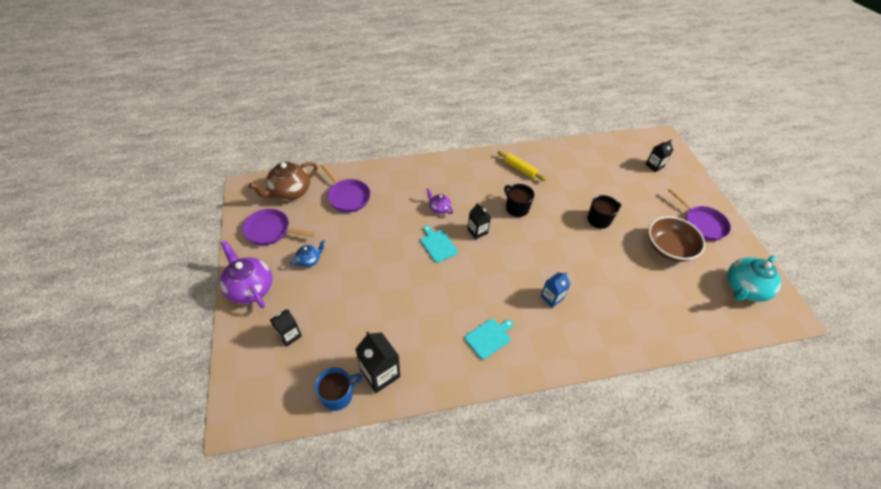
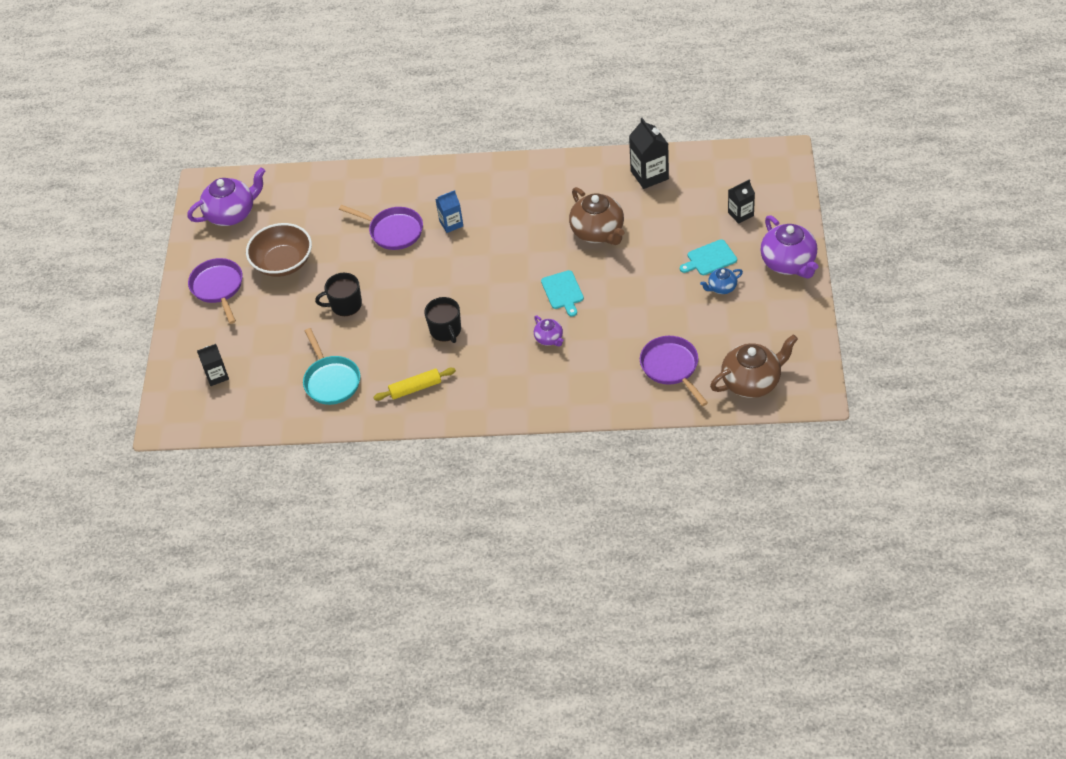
camera: 160 degrees left, 0 degrees up
purple pan [242,209,316,245] -> purple pan moved to [339,205,423,250]
blue mug [315,368,363,411] -> none
turquoise cutting board [465,319,514,360] -> turquoise cutting board moved to [680,239,737,275]
black carton [468,203,491,239] -> none
yellow rolling pin [498,151,546,181] -> yellow rolling pin turned 75 degrees counterclockwise [373,368,456,401]
turquoise teapot [727,255,781,302] -> purple teapot [187,167,265,226]
none -> turquoise pan [303,328,360,405]
none -> brown teapot [569,187,624,245]

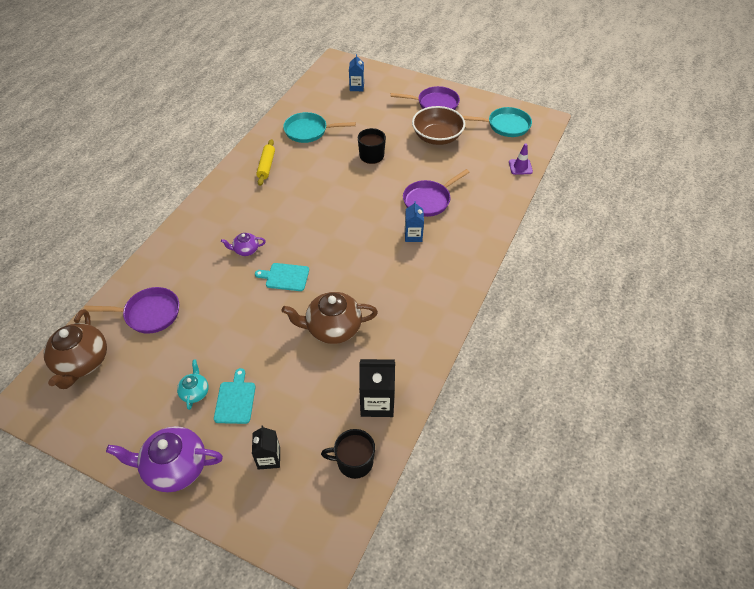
camera: 110 degrees right, 0 degrees up
purple teapot [187,167,265,226] -> turquoise pan [463,107,532,137]
black carton [197,344,229,386] -> blue carton [349,54,364,91]
black mug [424,297,461,343] -> black mug moved to [321,429,375,479]
blue teapot [700,268,743,294] -> turquoise teapot [177,360,209,410]
none -> purple traffic cone [509,144,533,175]

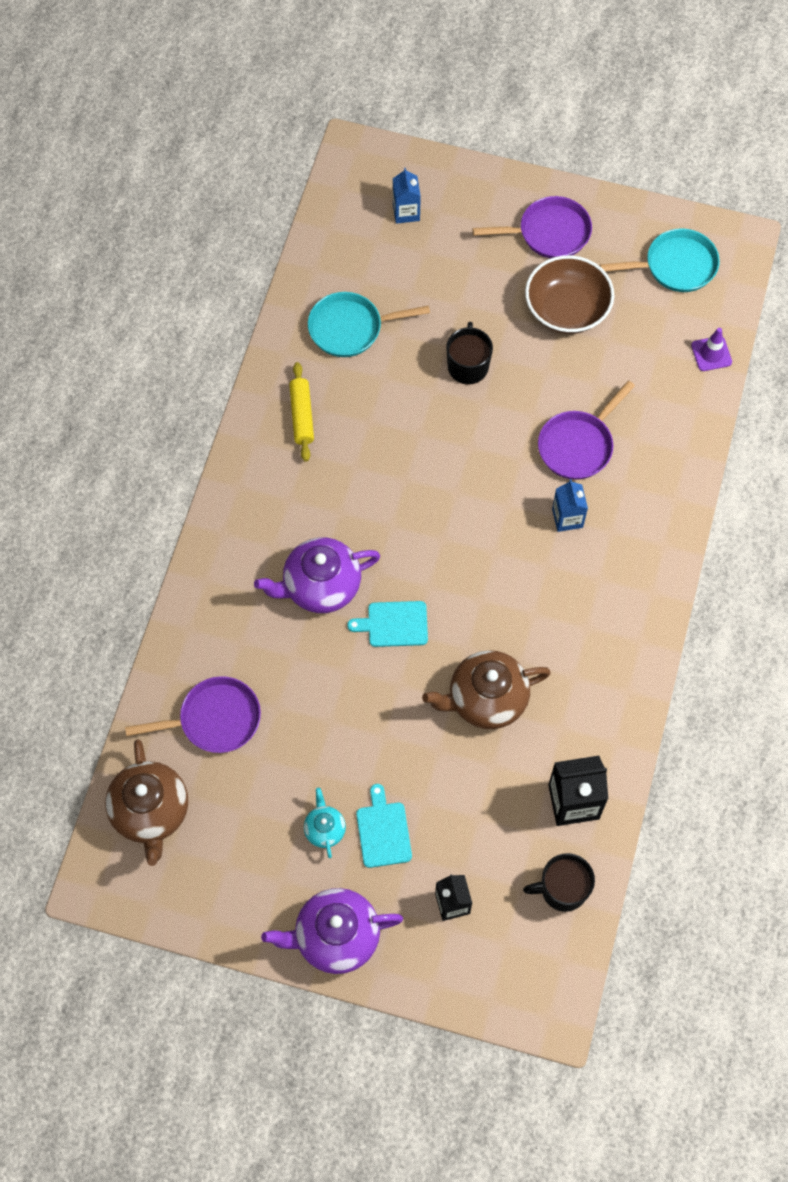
camera: 10 degrees left, 15 degrees up
purple teapot [221,233,266,256] -> purple teapot [254,537,380,613], size x1.96

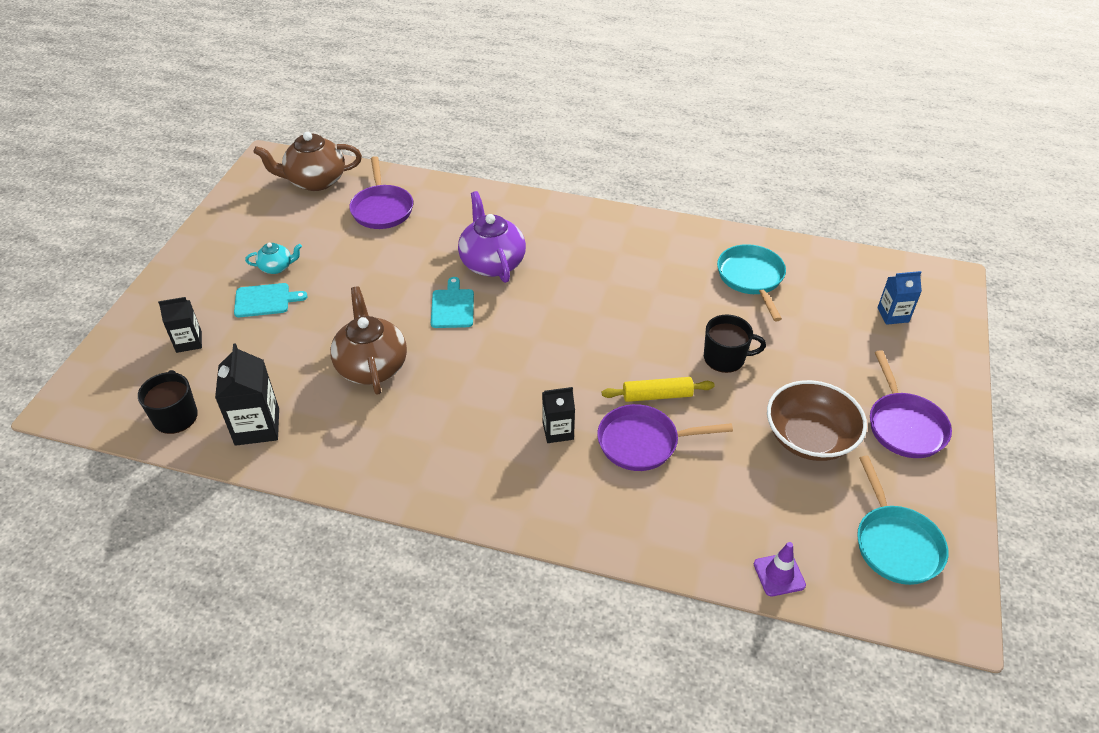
camera: 90 degrees right, 20 degrees down
purple teapot [261,888,403,974] -> none
yellow rolling pin [289,362,314,462] -> yellow rolling pin moved to [602,377,715,402]
purple pan [538,381,635,480] -> purple pan turned 45 degrees counterclockwise [597,404,733,471]
blue carton [552,479,588,532] -> black carton [542,387,575,443]

